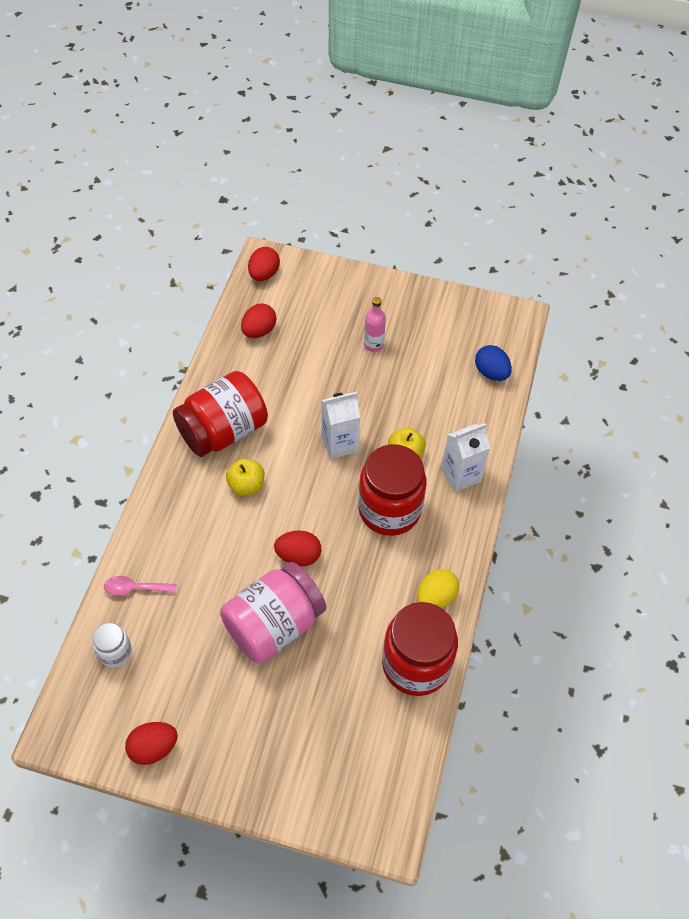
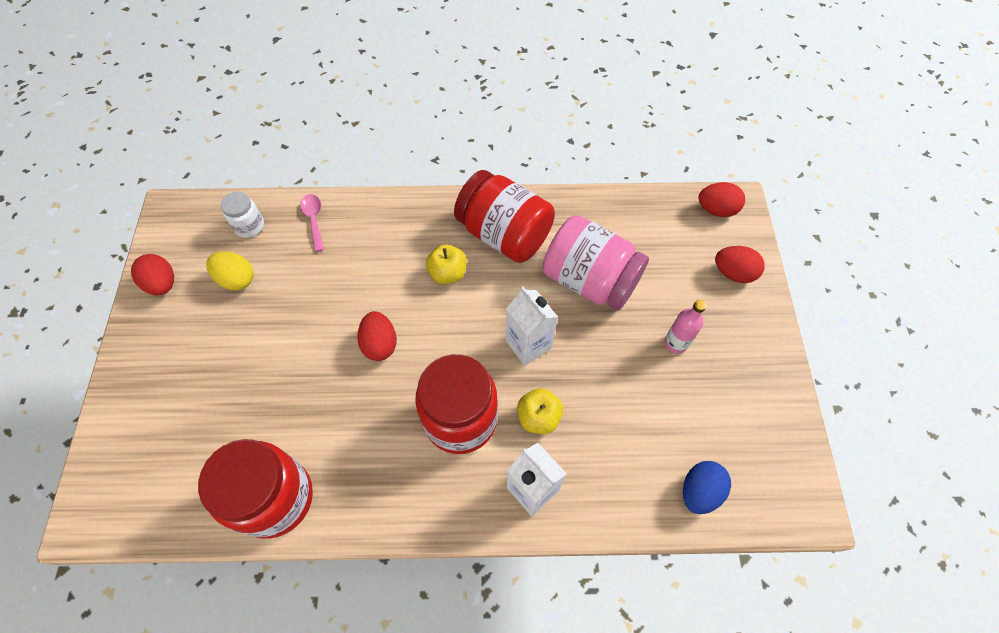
camera: 75 degrees right, 5 degrees up
pink jar [220,562,326,664] -> pink jar moved to [543,215,649,311]
red egg [241,304,276,338] -> red egg moved to [715,246,765,283]
yellow egg [417,569,459,608] -> yellow egg moved to [206,251,254,290]

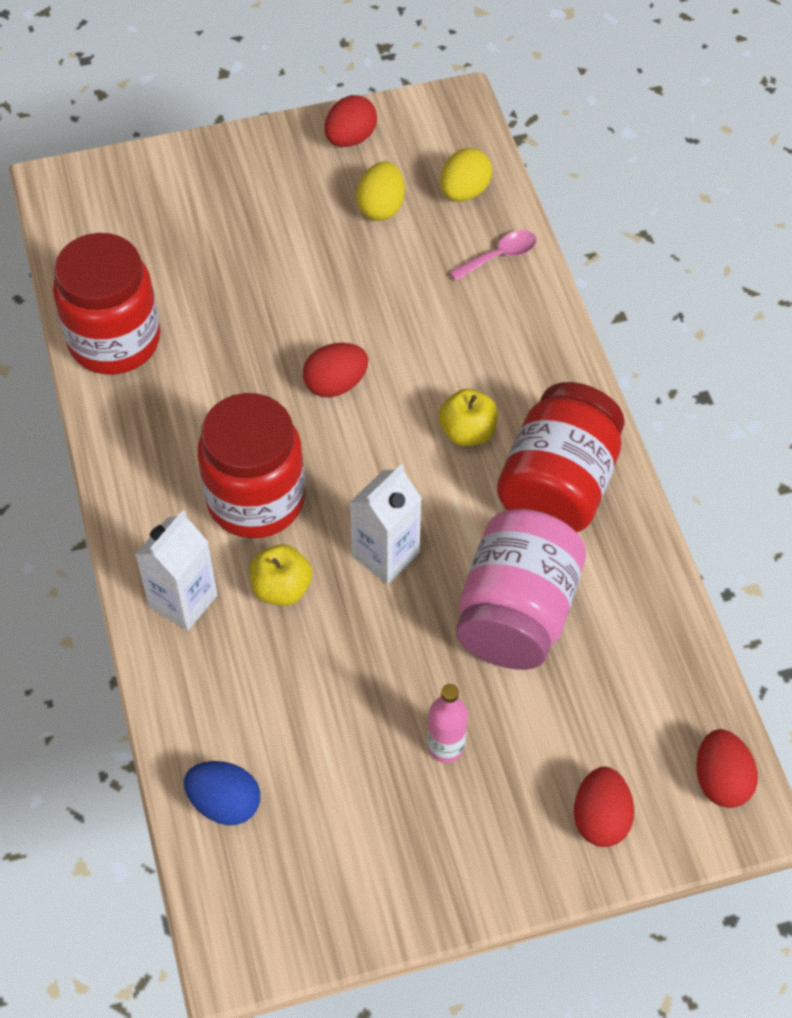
camera: 75 degrees right, 5 degrees down
white jar [221,192,264,238] -> yellow egg [440,148,492,202]

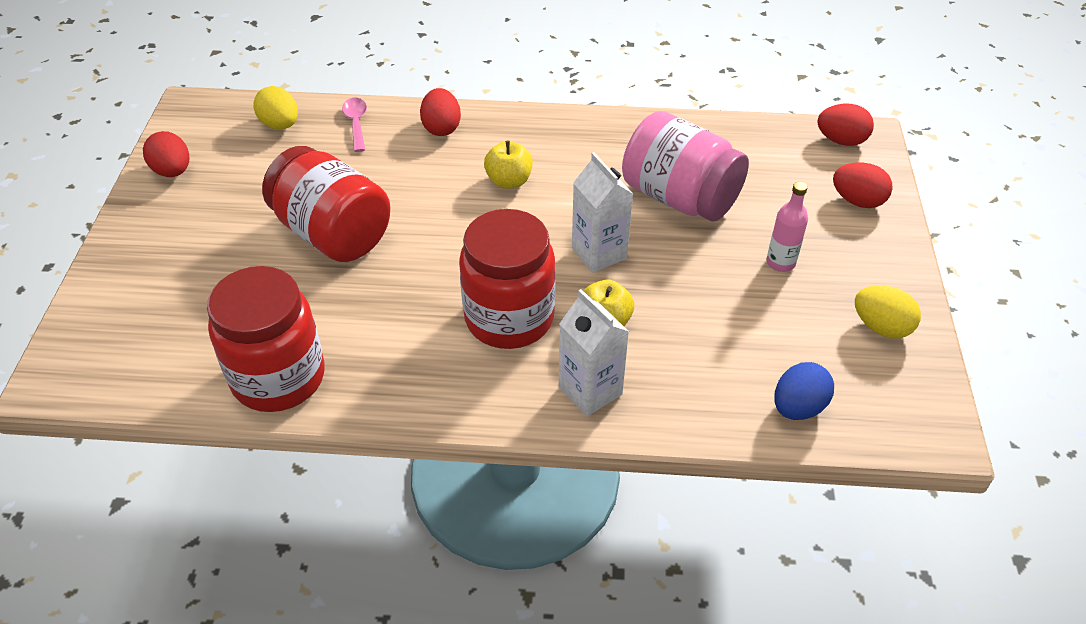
camera: 70 degrees left, 10 degrees down
red egg [303,343,368,398] -> red egg moved to [420,88,461,136]
yellow egg [356,161,405,221] -> yellow egg moved to [855,285,921,338]
red jar [497,382,625,532] -> red jar moved to [262,146,390,262]

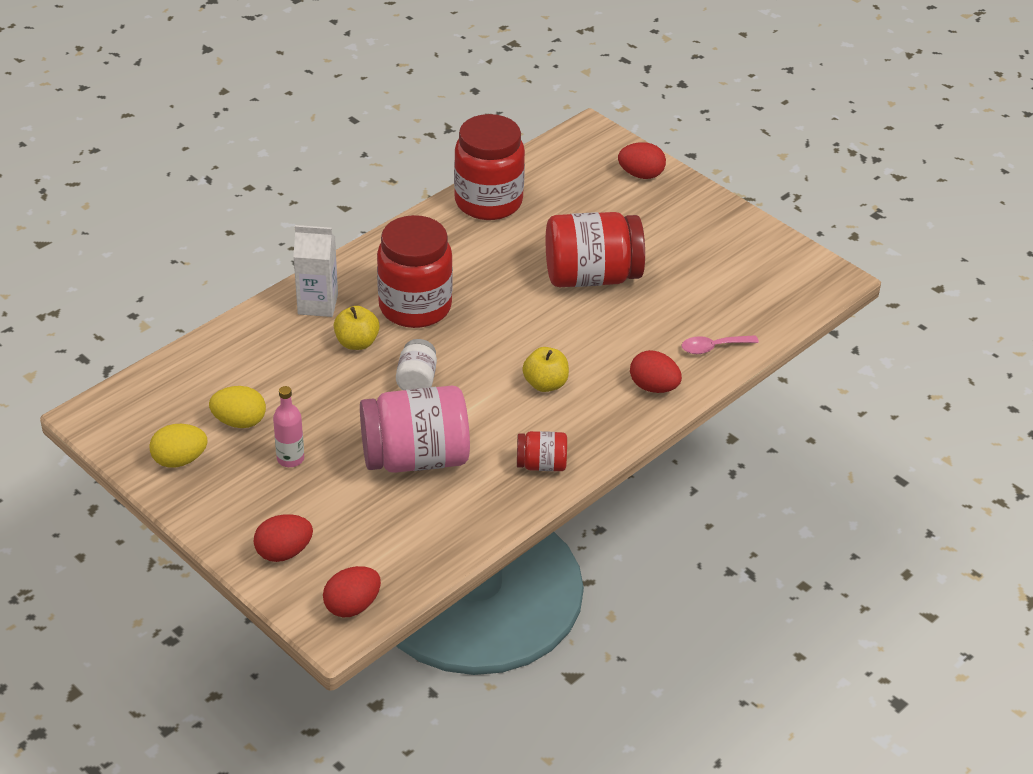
camera: 130 degrees right, 5 degrees down
red egg [143,131,189,177] -> red egg moved to [618,142,666,179]
yellow egg [253,86,298,129] -> yellow egg moved to [209,386,266,428]
pink spoon [342,98,367,152] -> pink spoon turned 135 degrees clockwise [682,335,759,354]
white carton [572,152,633,273] -> white jar [396,339,437,390]
blue egg [774,362,834,420] -> none
none -> red jar [517,431,567,471]

